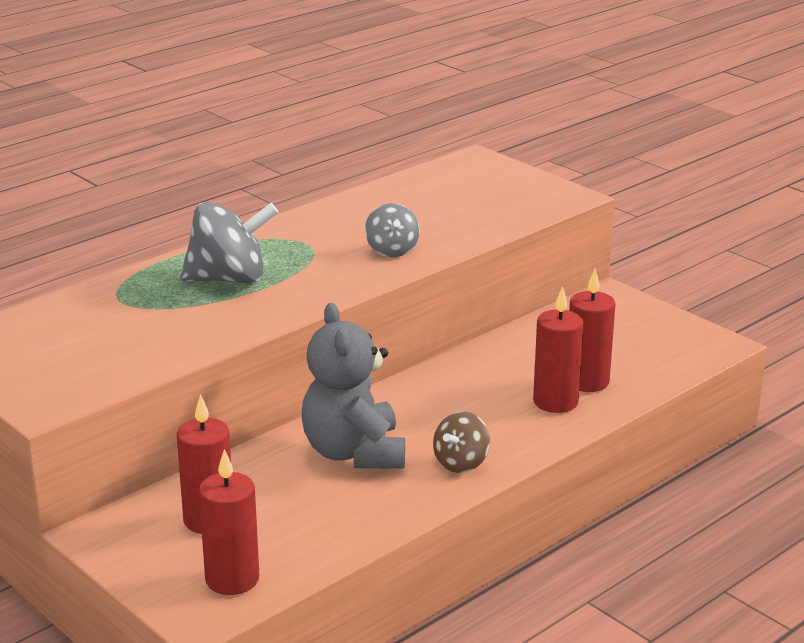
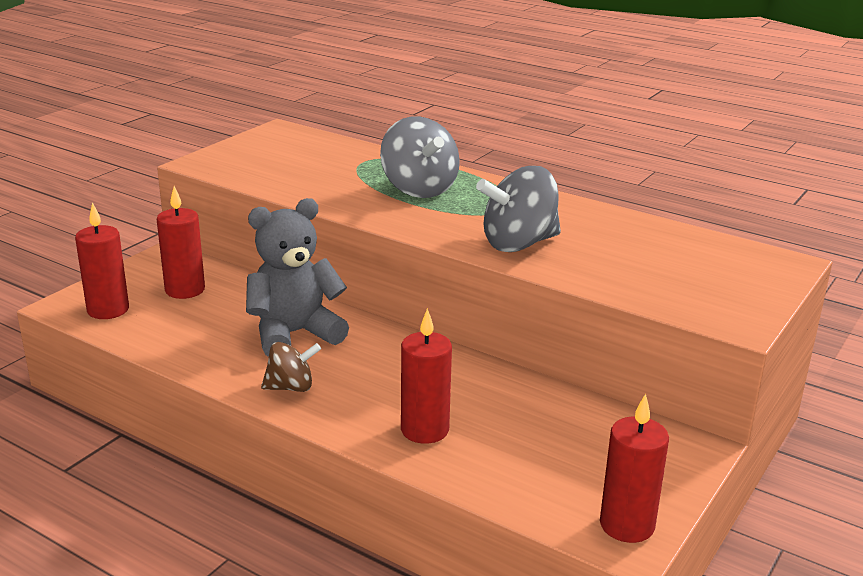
camera: 75 degrees right, 0 degrees up
grey spinning top [365,203,419,257] -> grey spinning top [476,166,561,252], size x1.69
brown spinning top [433,412,490,473] -> brown spinning top turned 150 degrees clockwise [261,342,321,392]
red candle [569,269,615,392] -> red candle moved to [600,394,669,543]

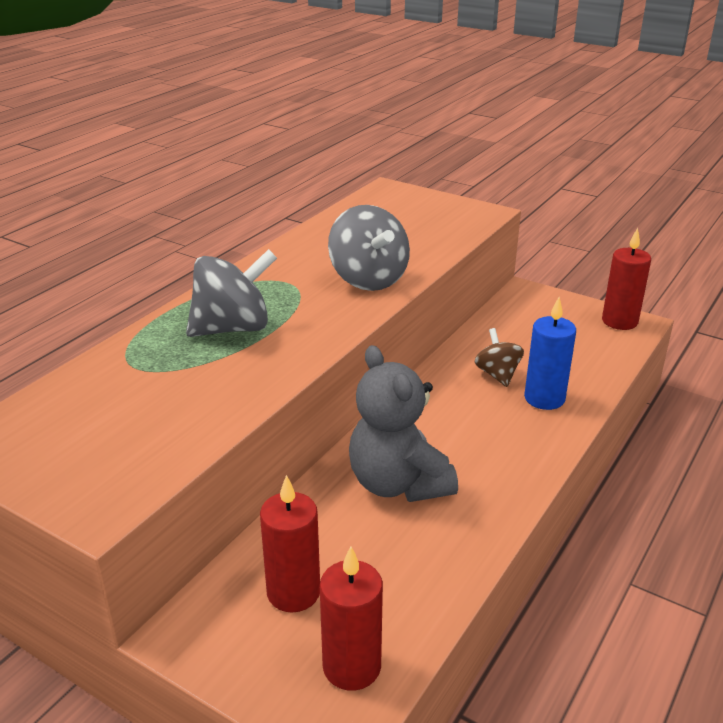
camera: 90 degrees left, 5 degrees up
brown spinning top [261,342,321,392] -> brown spinning top moved to [474,328,524,387]
red candle [401,308,452,444] -> blue candle [524,297,576,410]

